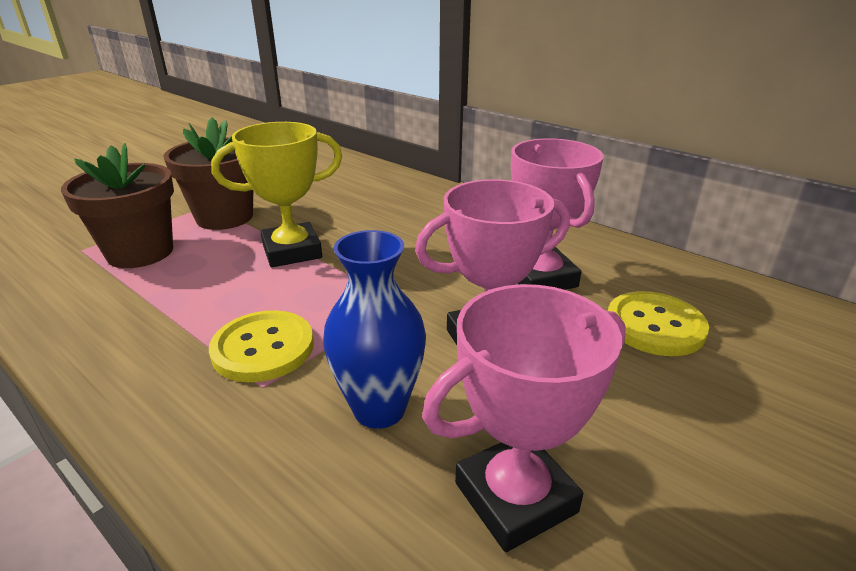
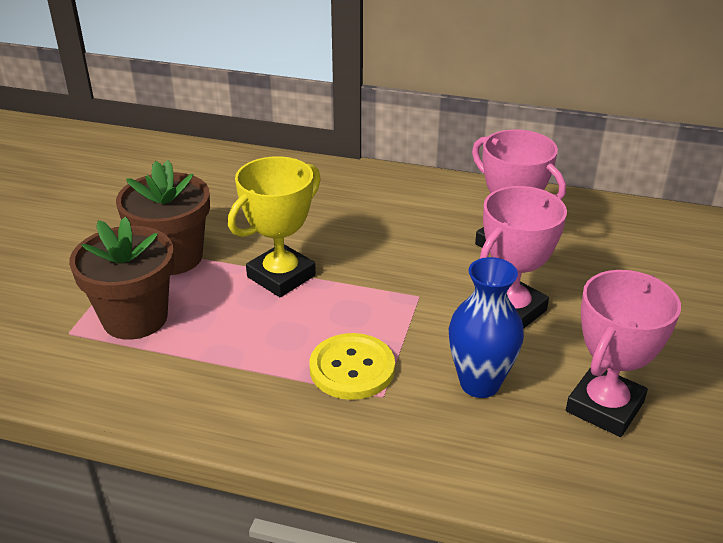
camera: 25 degrees left, 5 degrees up
yellow button [608,291,709,356] -> none

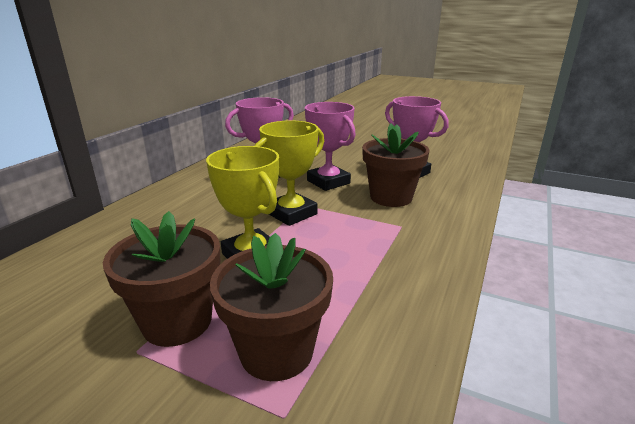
camera: 80 degrees left, 10 degrees down
yellow button [309,333,395,400] -> none
blue vase [448,257,524,398] -> brown flower pot [362,123,429,207]
none -> yellow trophy [255,120,324,226]

